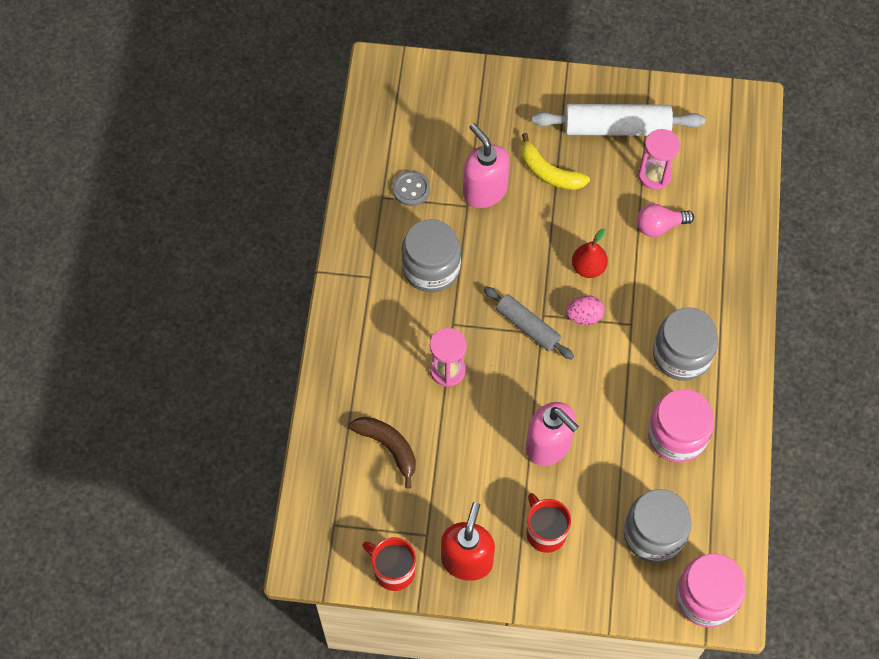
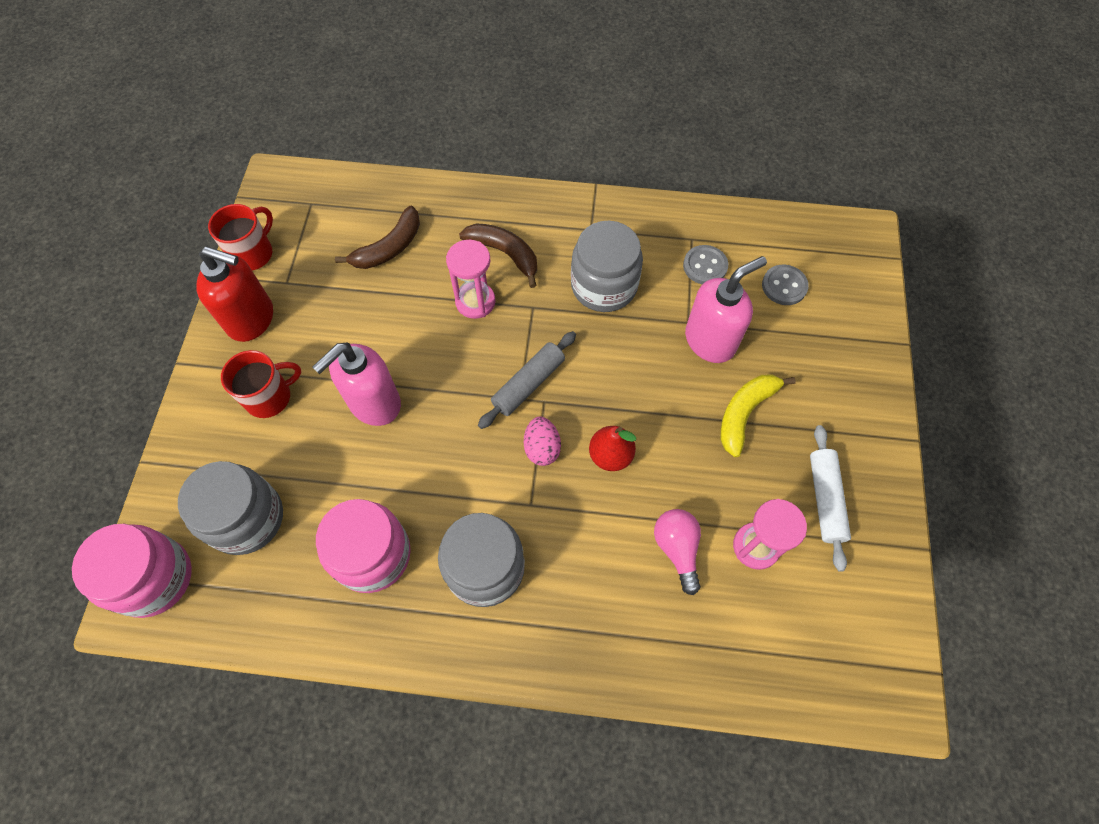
camera: 90 degrees right, 0 degrees up
white rolling pin [532,104,705,136] -> white rolling pin [810,425,851,572], size x0.63
none -> brown banana [459,223,537,288]
none -> grey button [762,265,809,305]

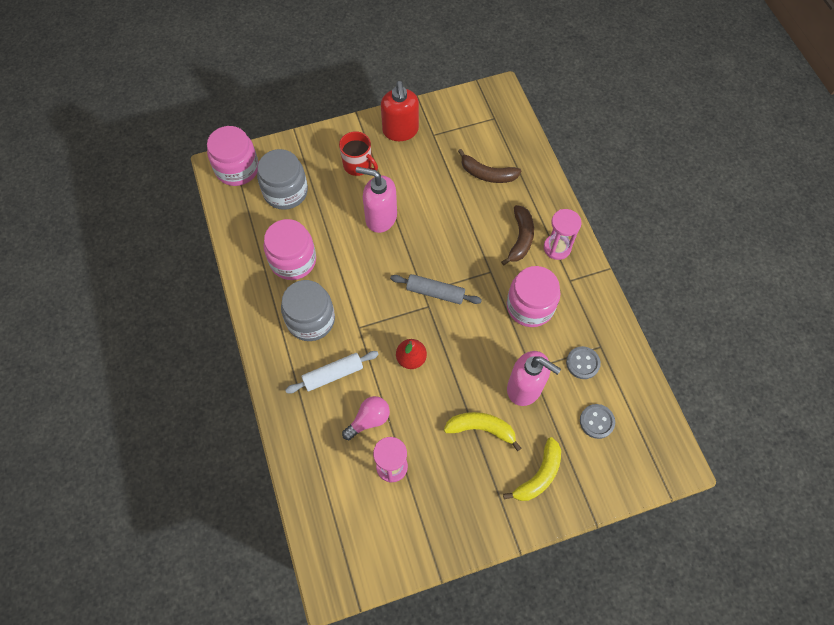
camera: 65 degrees right, 0 degrees up
red mug [208,204,273,271] -> none
pink hourglass [446,240,495,319] -> pink hourglass moved to [544,209,582,260]
pink egg [524,417,561,466] -> none
grey jar [571,221,643,312] -> pink jar [507,266,561,327]
white rolling pin [810,425,851,572] -> white rolling pin moved to [285,351,379,393]
none -> yellow banana [503,437,561,501]

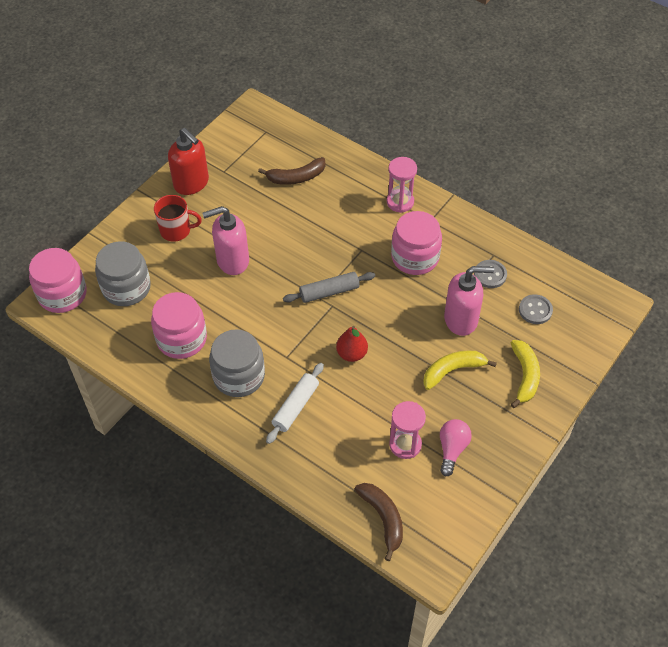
camera: 35 degrees left, 10 degrees down
pink light bulb [342,396,390,440] -> pink light bulb moved to [440,419,472,477]
brown banana [501,205,534,265] -> brown banana moved to [354,483,403,561]

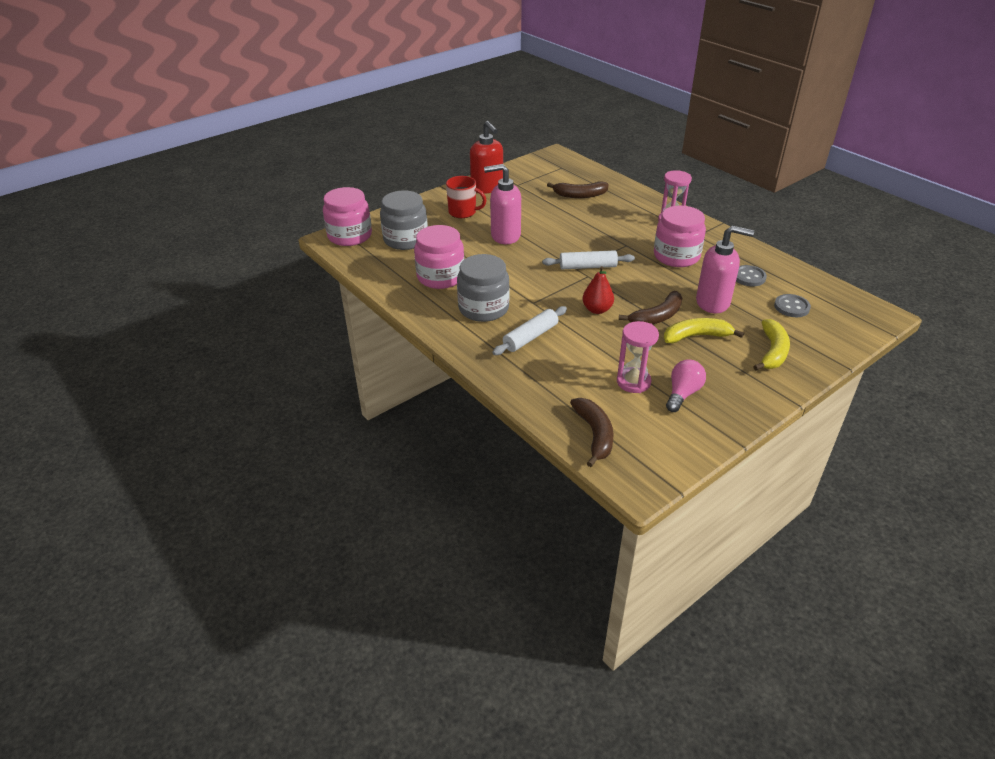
camera: 15 degrees right, 15 degrees down
grey rolling pin [283,272,375,303] -> white rolling pin [542,250,635,269]
none -> brown banana [619,291,682,324]

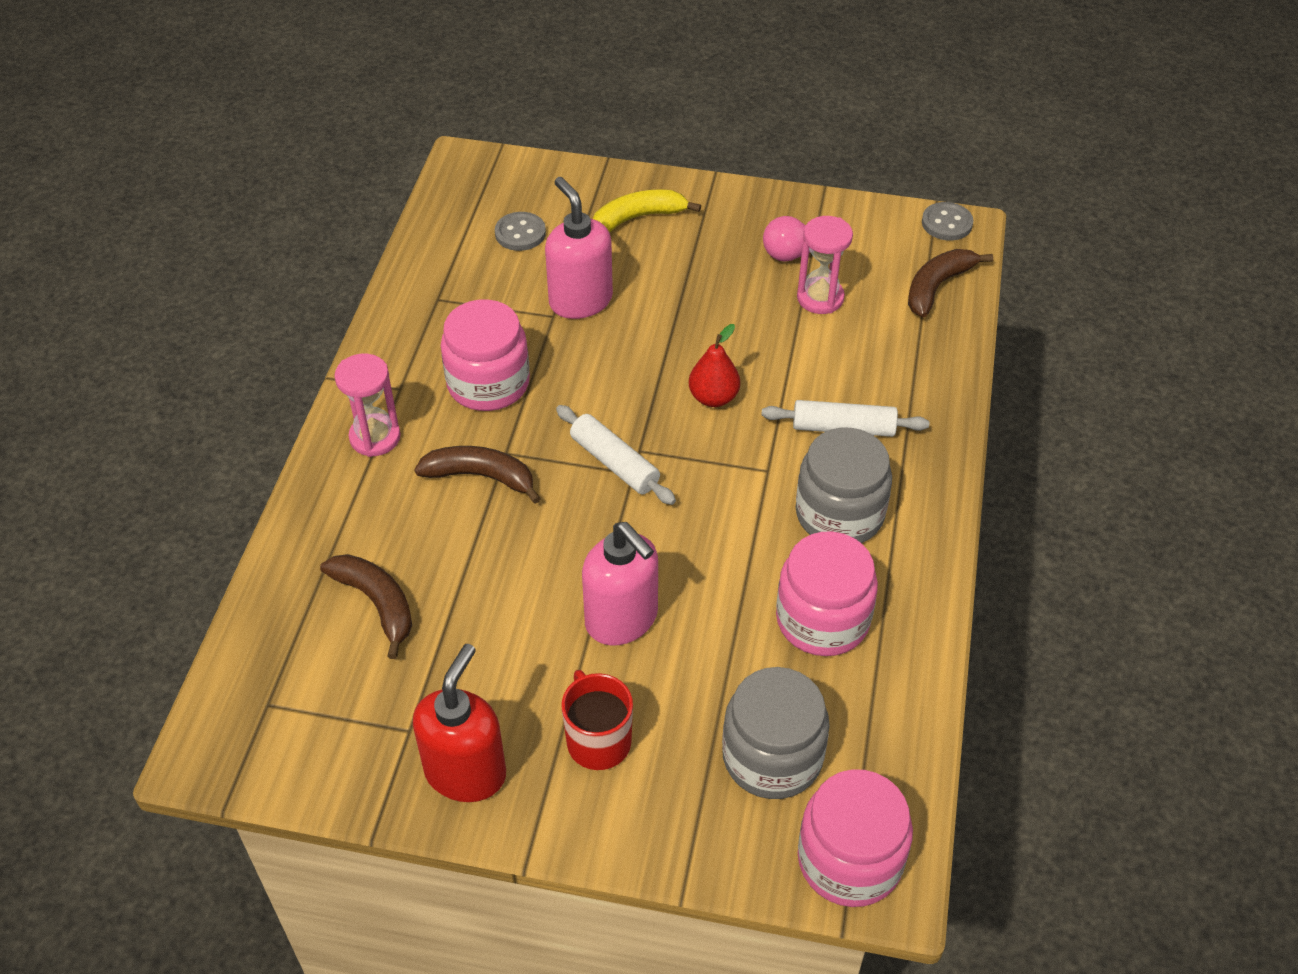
camera: 130 degrees left, 10 degrees up
brown banana [619,291,682,324] -> brown banana moved to [414,446,541,504]
yellow banana [664,318,744,343] -> none
grey button [736,265,767,286] -> grey button moved to [922,202,973,241]

